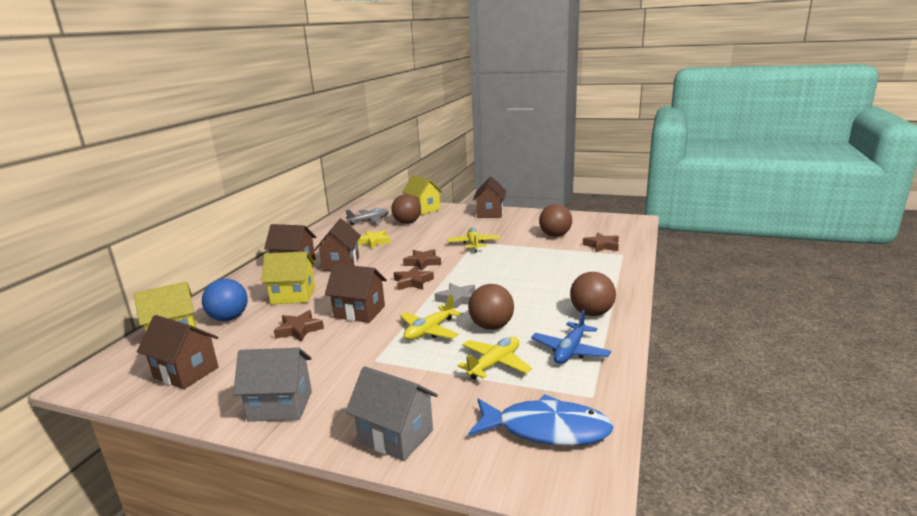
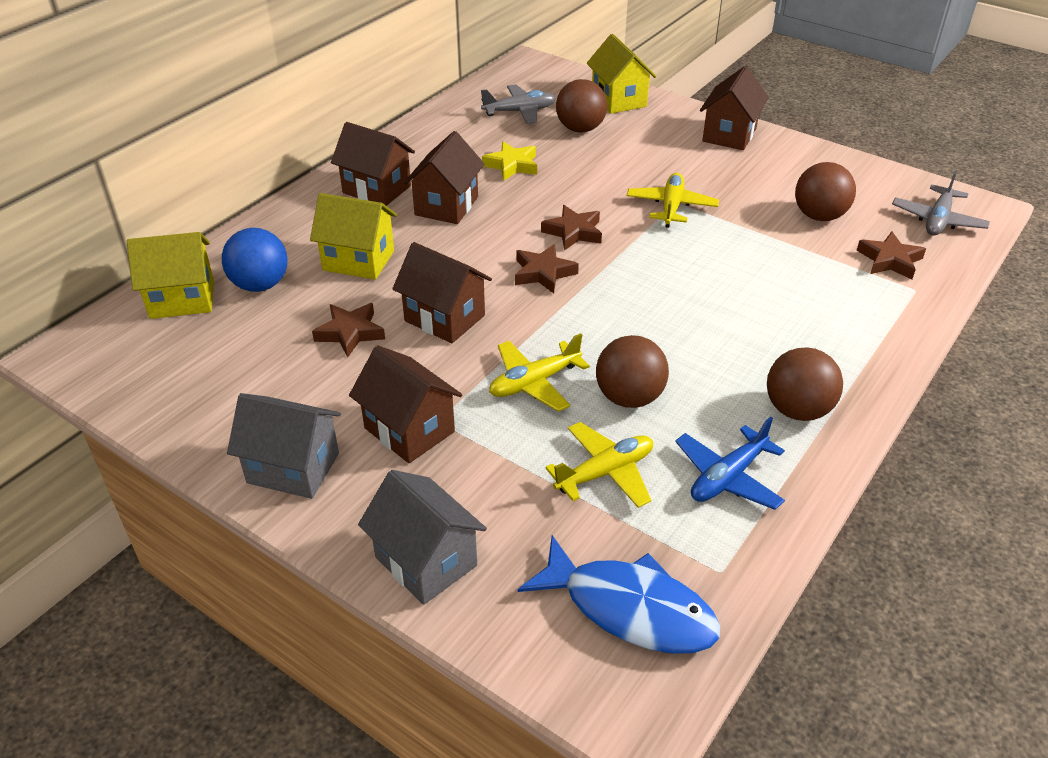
camera: 15 degrees right, 20 degrees up
brown house [137,315,219,389] -> brown house moved to [349,345,462,463]
grey star [434,283,475,309] -> none
none -> grey plane [892,171,990,235]

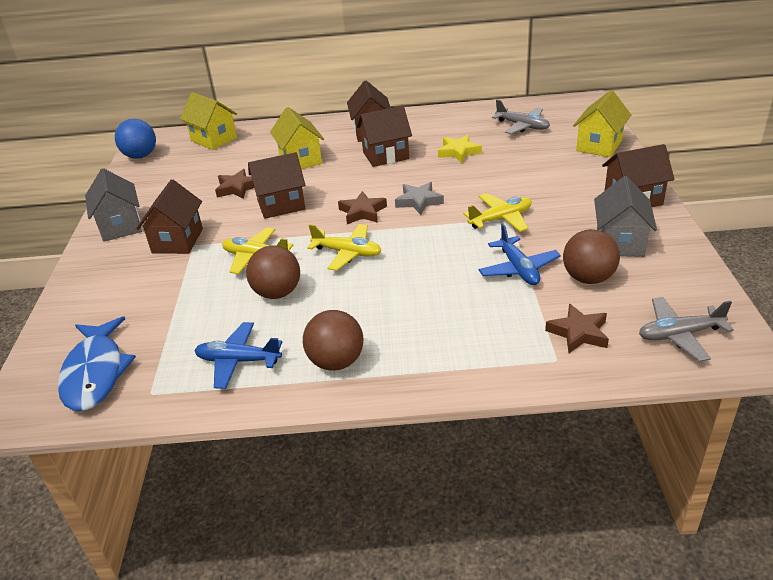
camera: 55 degrees right, 5 degrees down
blue ball [222,228,287,292] -> blue ball moved to [115,119,156,159]
grey house [358,470,487,605] -> grey house moved to [594,176,657,257]
brown house [392,242,492,343] -> brown house turned 75 degrees clockwise [248,152,306,219]
brown star [541,205,602,251] -> grey star [395,182,444,215]
yellow plane [545,422,653,508] -> yellow plane moved to [307,224,382,271]
brown ball [556,79,607,132] -> none
none -> blue plane [479,224,561,285]

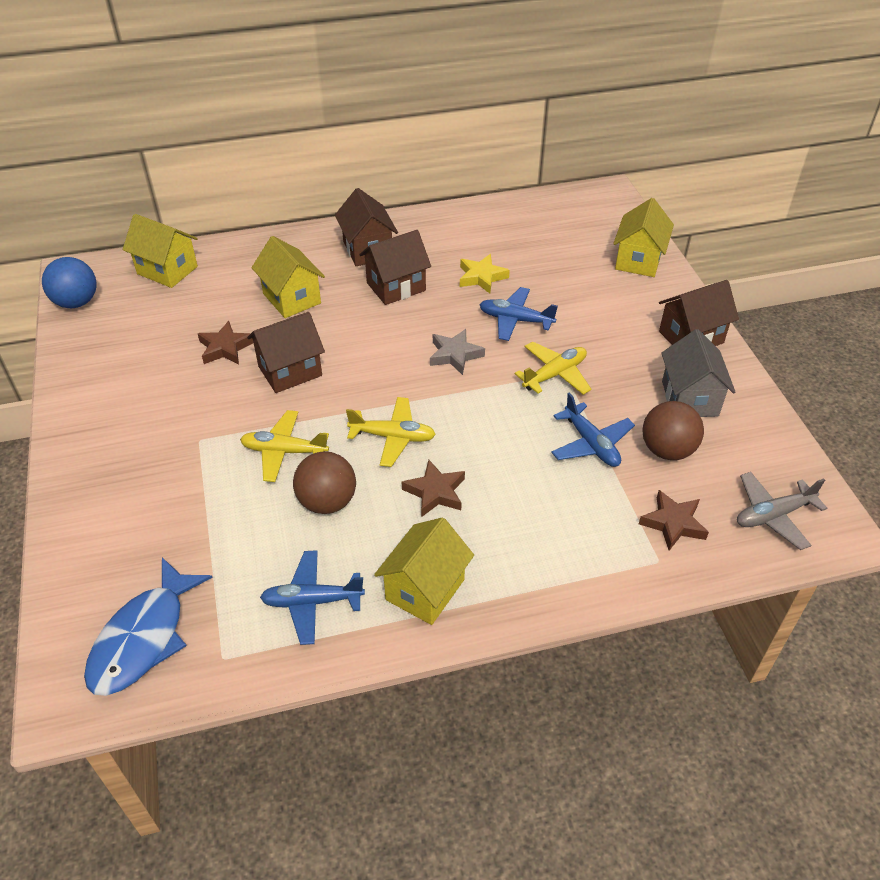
camera: 15 degrees left, 10 degrees up
blue fish [58,316,136,411] -> blue fish turned 45 degrees clockwise [84,557,213,696]
grey house [85,168,142,242] -> none
brown house [136,180,203,254] -> none
brown ball [303,310,363,371] -> yellow house [374,517,474,625]
brown star [338,191,387,224] -> brown star moved to [402,460,465,517]
grey plane [492,100,550,134] -> none
none -> blue plane [480,287,558,341]

